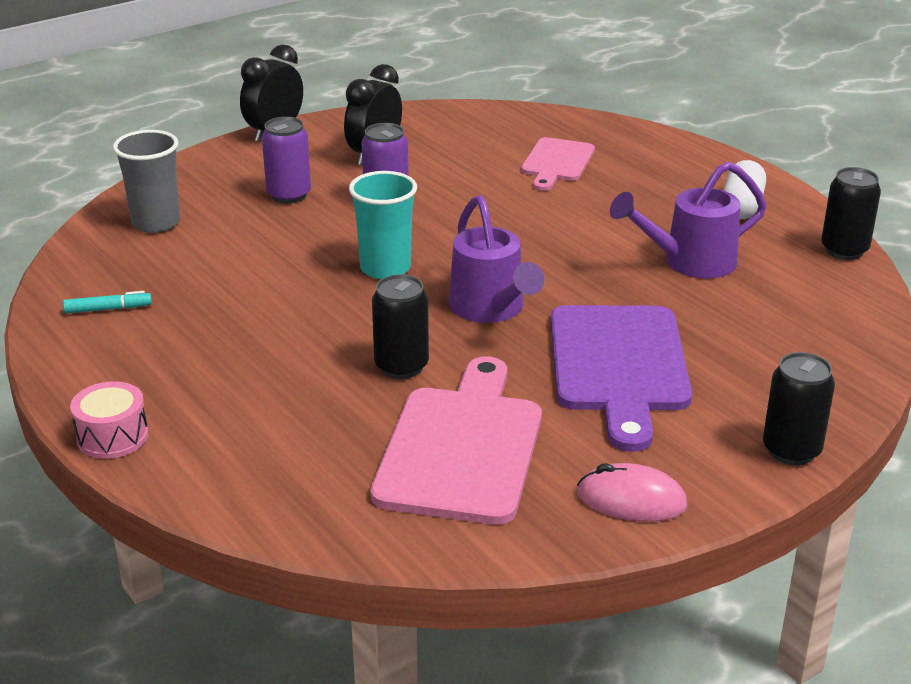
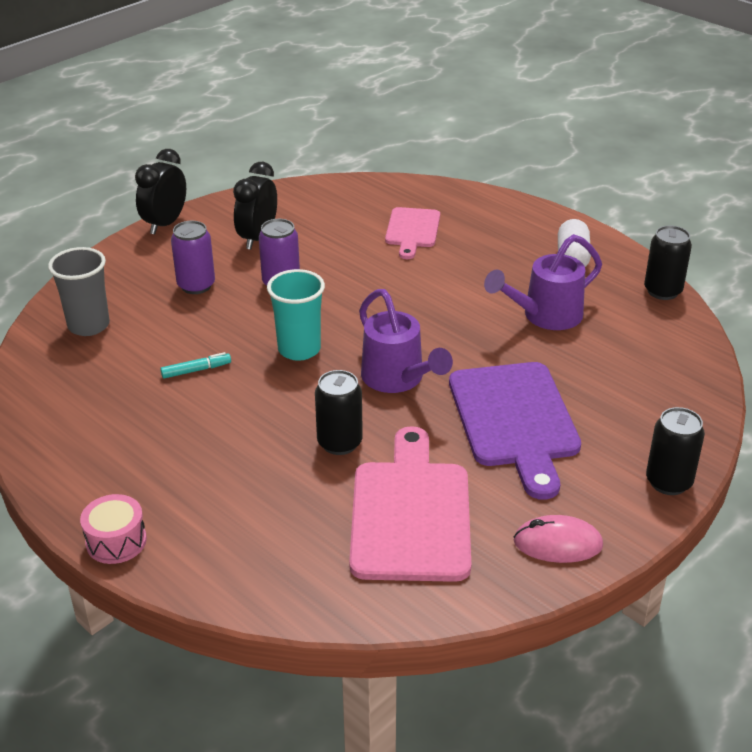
camera: 10 degrees left, 5 degrees up
turquoise marker [63,291,152,314] -> turquoise marker moved to [160,352,231,378]

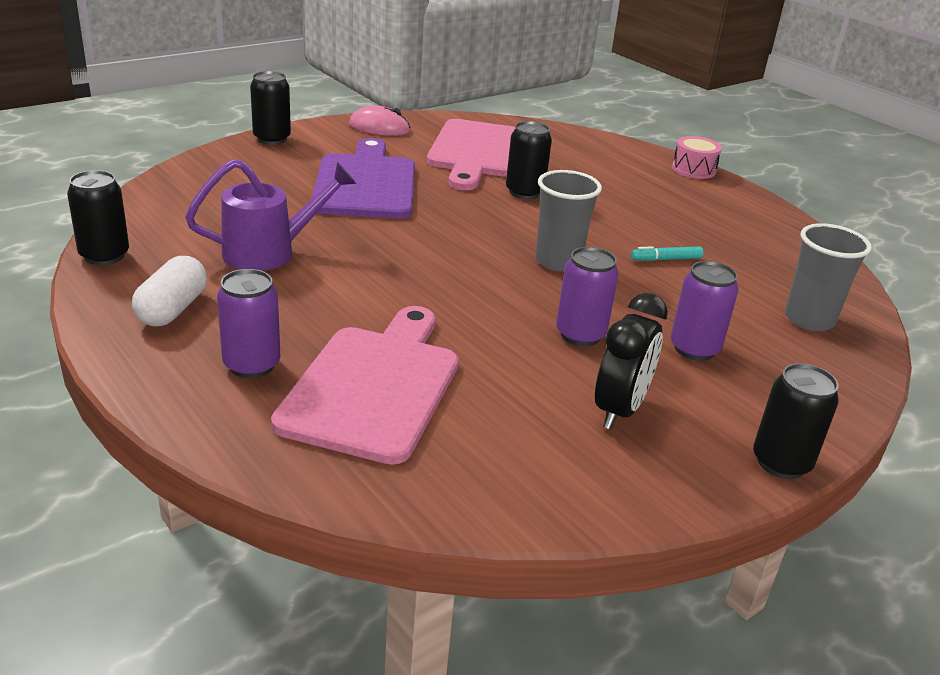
camera: 175 degrees left, 5 degrees down
black clock [135,149,186,234] -> black can [753,363,839,479]
turquoise cup [267,269,325,361] -> grey cup [535,170,602,272]
purple watering can [359,289,453,393] -> none
pink cutting board [385,207,440,259] -> pink cutting board [271,306,459,465], size x1.73
none -> purple can [217,269,281,378]

